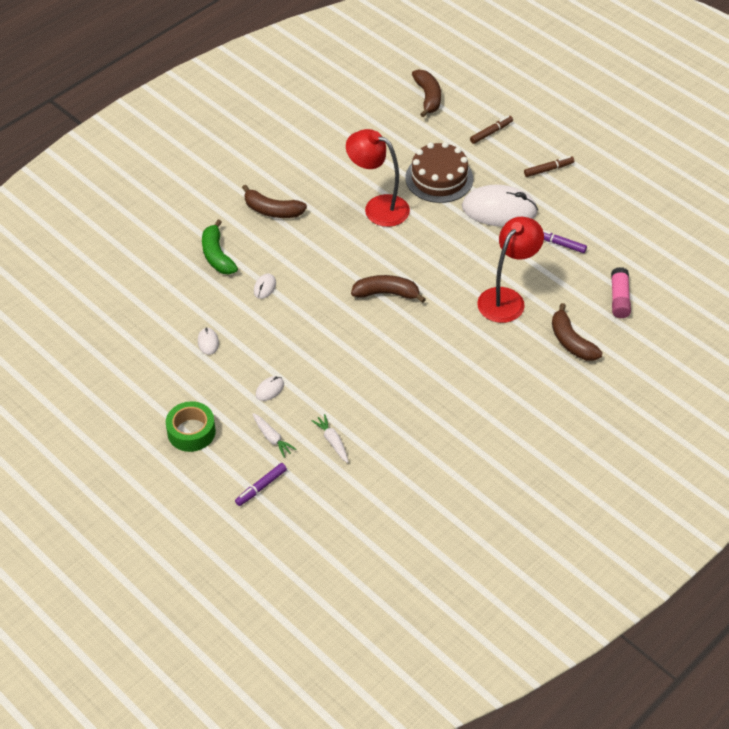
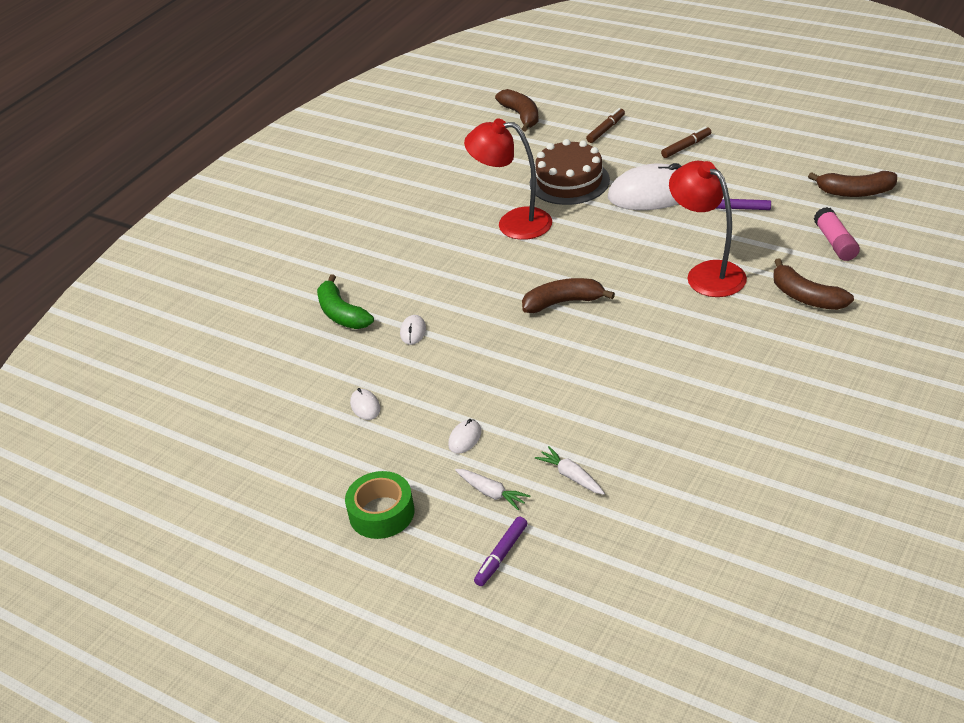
camera: 10 degrees left, 10 degrees down
brown banana [242,185,307,218] -> brown banana moved to [808,171,897,197]
red lamp [477,217,544,323] -> red lamp turned 60 degrees counterclockwise [669,161,747,297]

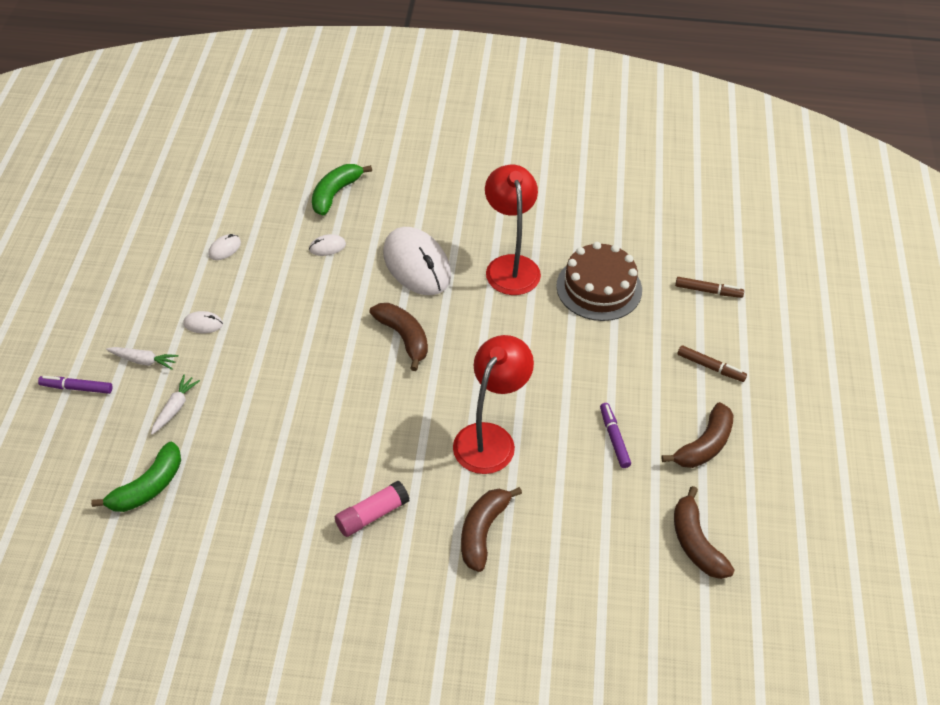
camera: 60 degrees right, 10 degrees up
green tape [345,471,414,539] -> none
white carrot [455,469,530,510] -> white carrot turned 90 degrees counterclockwise [106,347,179,370]
brown banana [495,89,539,131] -> brown banana moved to [662,402,733,468]
white mouse [608,163,682,210] -> white mouse moved to [383,227,451,295]
pink glue stick [814,207,860,261] -> pink glue stick moved to [335,481,410,537]
none -> green banana [91,442,181,512]

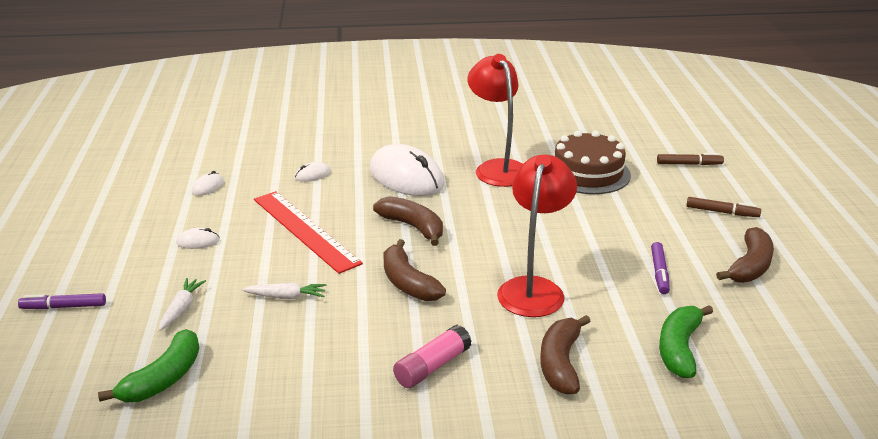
camera: 10 degrees left, 20 degrees down
white carrot [106,347,179,370] -> white carrot moved to [242,283,326,299]
green banana [312,164,372,216] -> green banana moved to [659,305,713,378]
purple marker [600,403,631,468] -> purple marker turned 150 degrees counterclockwise [651,242,670,294]
brown banana [674,486,735,579] -> brown banana moved to [384,239,446,301]
none -> red ruler [254,191,363,274]

